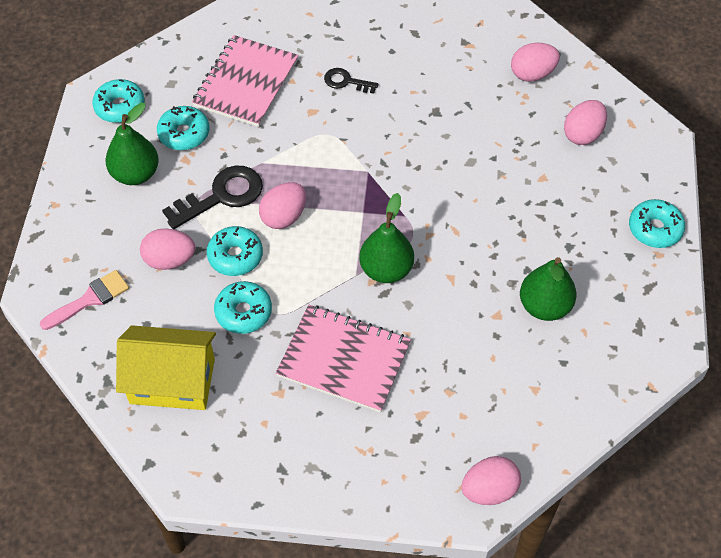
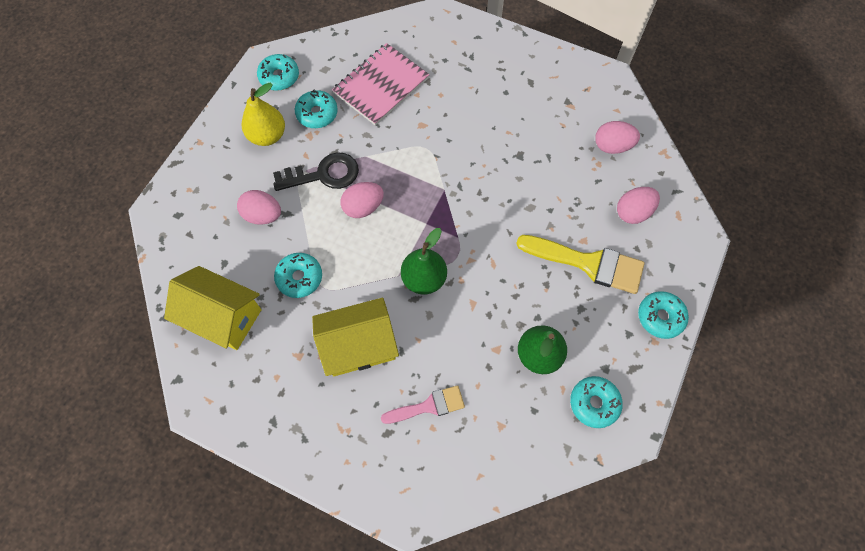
camera: 20 degrees right, 10 degrees up
pink brush [39,270,129,330] -> pink brush moved to [381,385,465,424]
green pear [105,103,159,185] -> yellow pear [242,83,285,146]
turquoise donut [207,226,263,276] -> turquoise donut moved to [570,376,623,428]
pink notebook [276,305,411,413] -> yellow house [312,298,399,376]
black key [324,68,378,94] -> none
pink egg [461,456,521,505] -> none
none -> yellow brush [516,235,645,294]

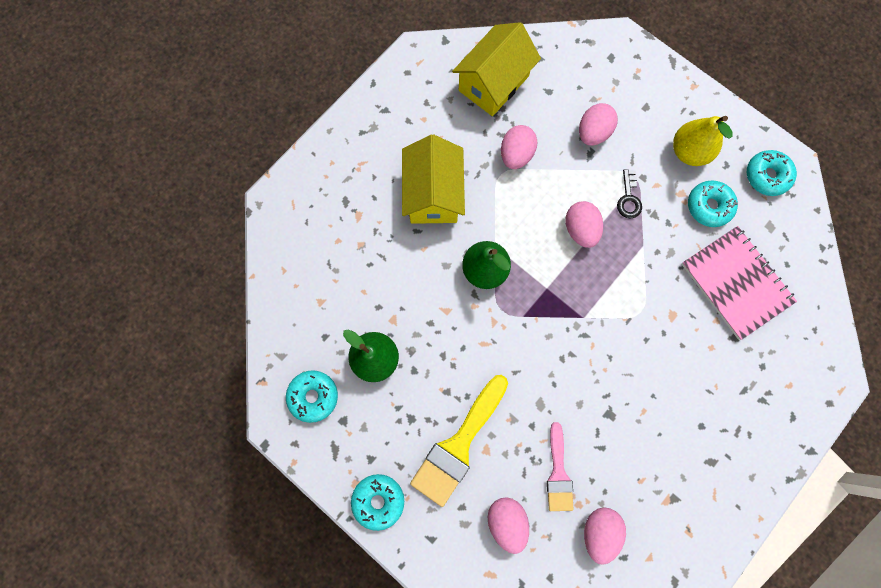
camera: 105 degrees right, 10 degrees up
black key [273,152,359,191] -> black key [617,169,642,218], size x0.56
turquoise donut [274,253,322,298] -> pink egg [501,125,537,169]
pink brush [381,385,465,424] -> pink brush moved to [547,422,574,511]

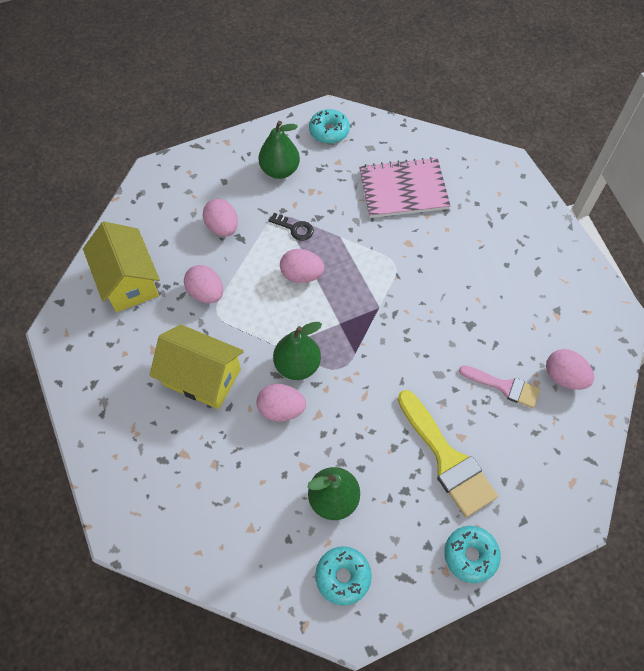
camera: 65 degrees left, 15 degrees down
pink egg [488,497,529,554] -> pink egg moved to [257,384,306,421]
yellow pear [673,116,733,166] -> green pear [258,121,300,179]
turquoise donut [688,181,738,227] -> none

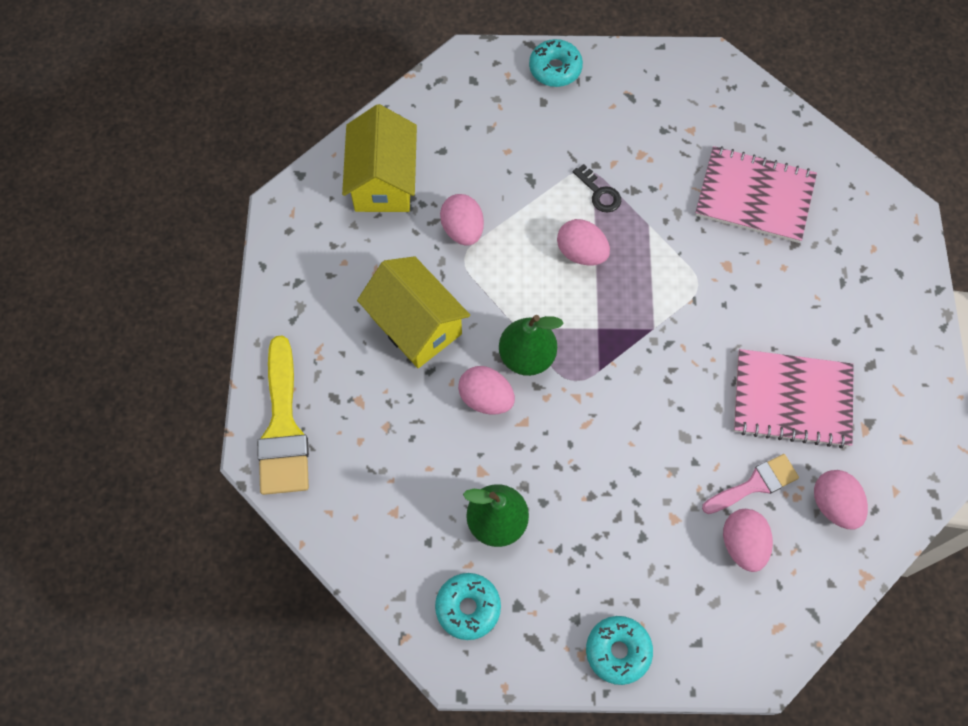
camera: 25 degrees right, 5 degrees up
pink egg [203,199,238,237] -> pink egg moved to [723,509,773,572]
green pear [258,121,300,179] -> none
turquoise donut [309,109,350,144] -> turquoise donut moved to [529,39,583,87]
yellow brush [397,390,498,517] -> yellow brush moved to [257,335,309,495]
pink brush [459,365,540,408] -> pink brush turned 75 degrees counterclockwise [702,454,799,514]
none -> pink notebook [734,349,854,448]

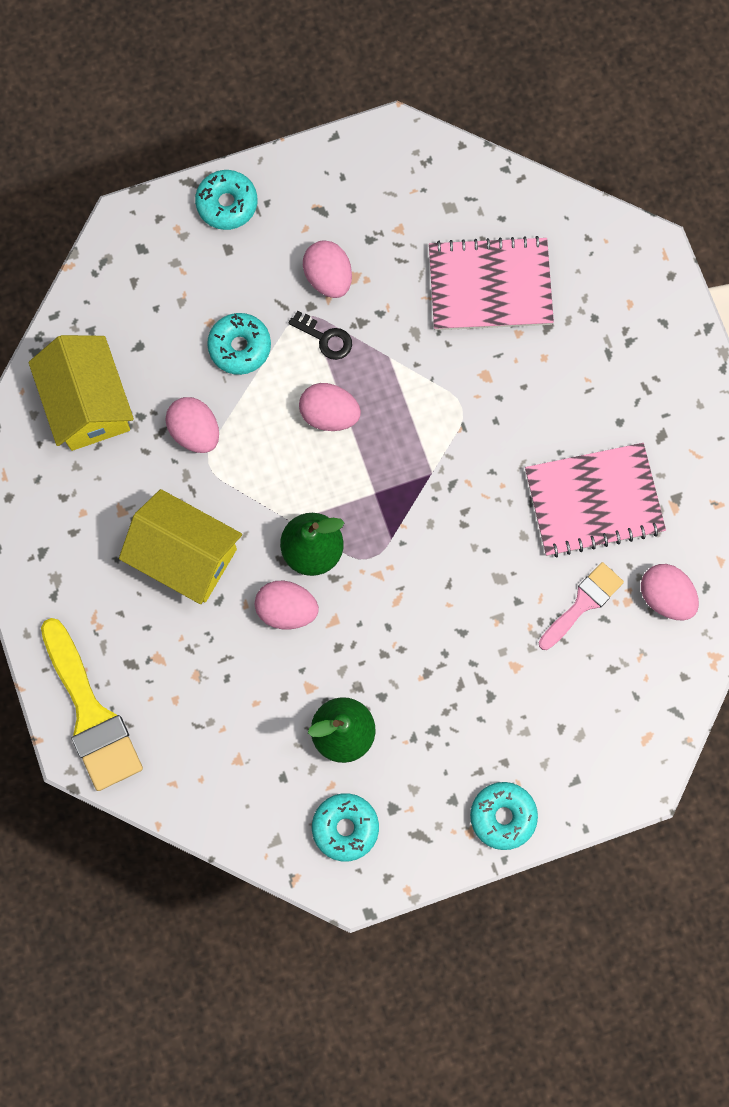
camera: 20 degrees left, 10 degrees up
pink egg [723,509,773,572] -> pink egg moved to [303,240,352,298]
none -> turquoise donut [207,313,271,375]

